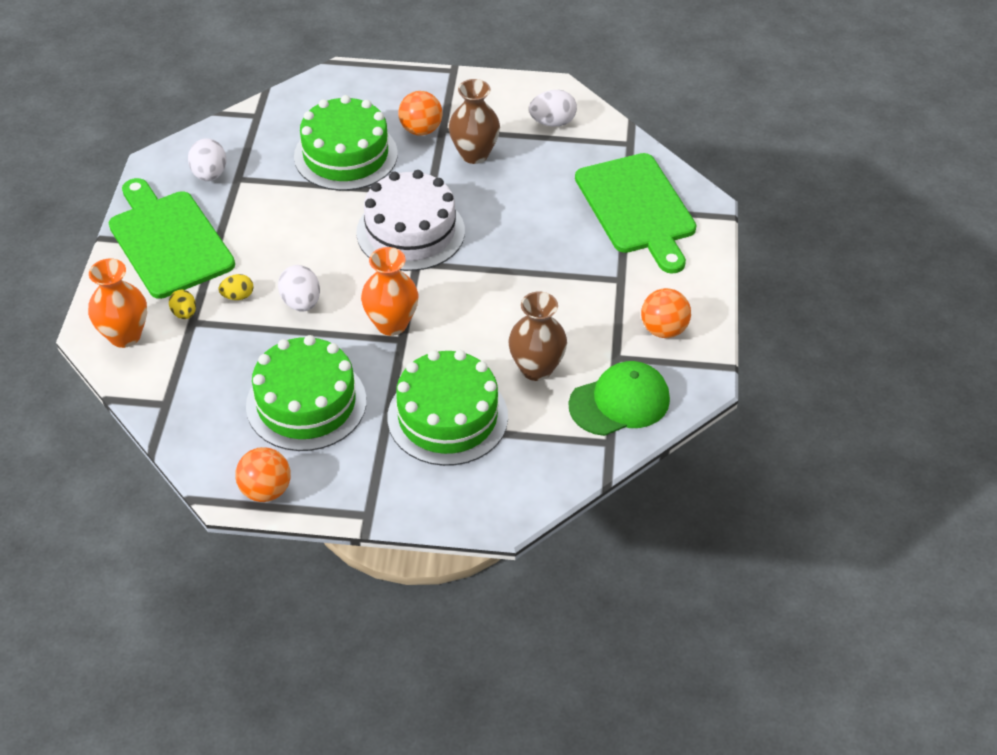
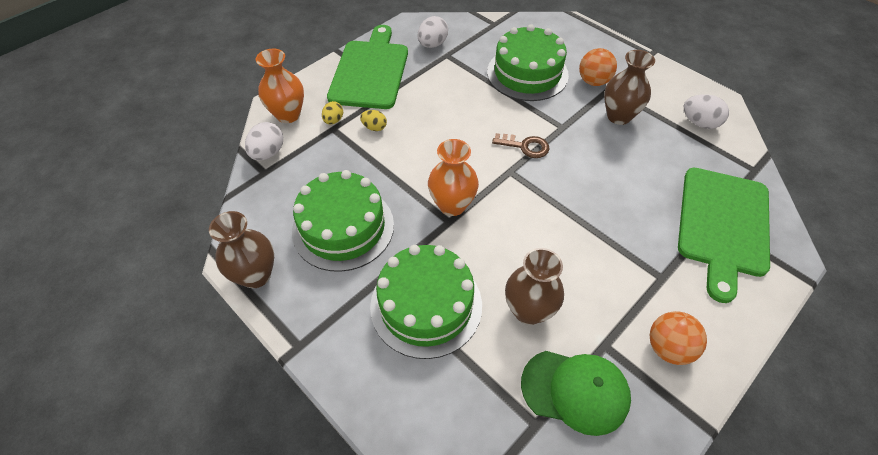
camera: 40 degrees right, 5 degrees up
orange ball [235,447,291,502] -> brown vase [209,211,274,288]
white egg [278,265,320,312] -> white egg moved to [245,122,283,160]
white cake [356,170,465,271] -> brown key [492,133,549,158]

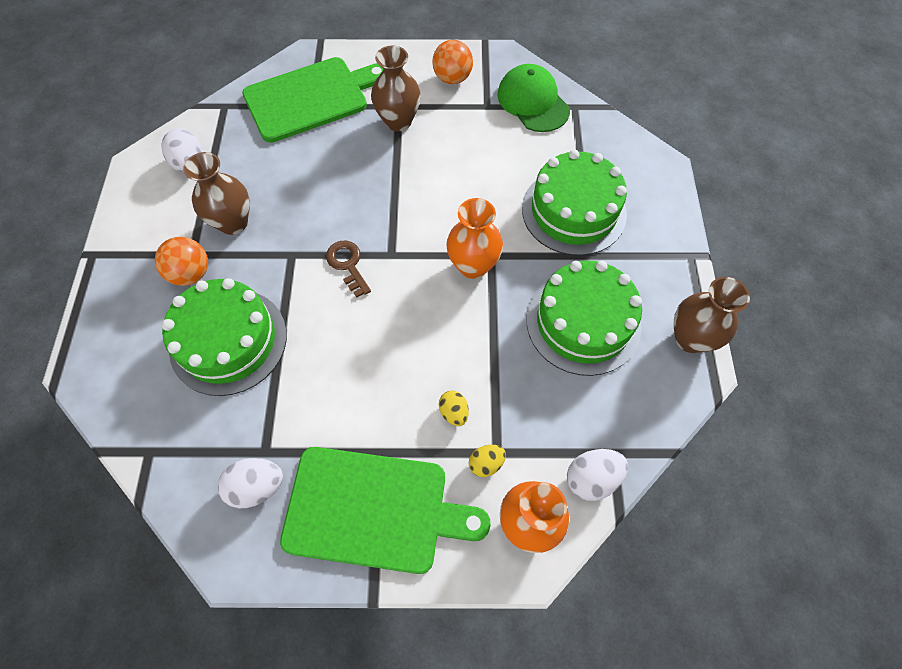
camera: 135 degrees left, 10 degrees up
green cutting board [327,25,408,109] -> green cutting board turned 135 degrees counterclockwise [280,447,491,574]
brown vase [505,248,564,325] -> brown vase moved to [371,46,421,131]

